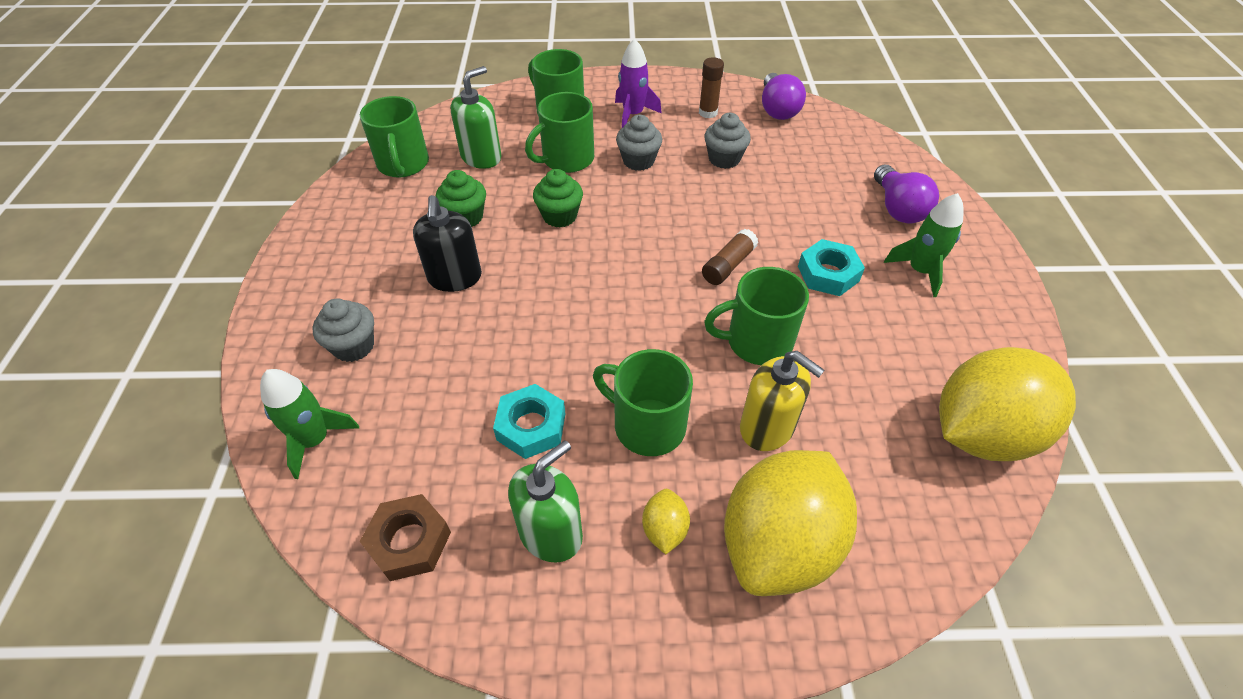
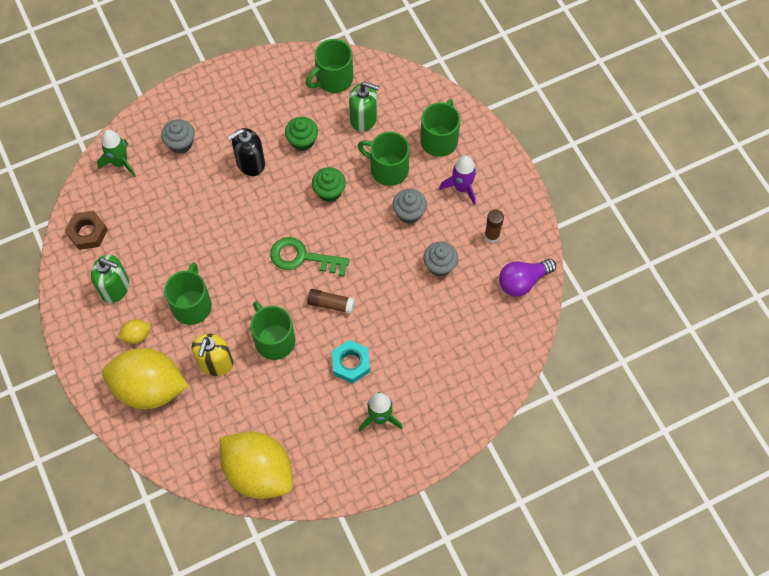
camera: 65 degrees right, 15 degrees up
turquoise nut [493,384,565,459] -> none
purple light bulb [874,165,939,224] -> none
none -> green key [270,237,350,277]

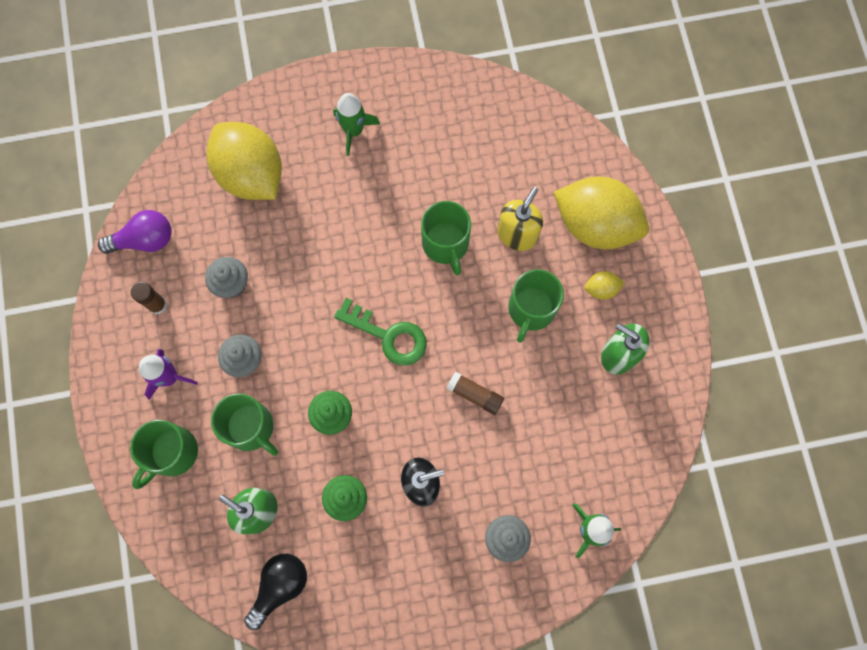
camera: 165 degrees left, 10 degrees up
brown nut [65,211,108,250] -> none
yellow lemon [220,431,293,499] -> yellow lemon moved to [207,122,282,200]
green mug [306,39,353,93] -> black light bulb [244,554,307,630]
brown glue stick [307,289,355,314] -> brown glue stick moved to [446,372,504,415]
turquoise nut [332,340,370,384] -> none

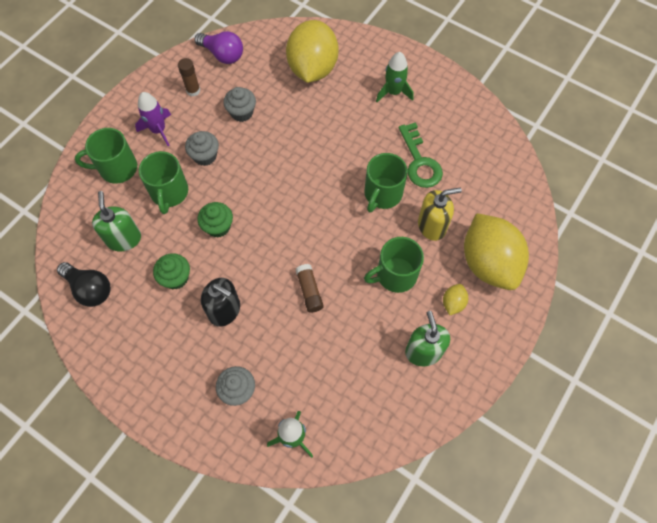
camera: 45 degrees right, 10 degrees down
black light bulb [244,554,307,630] -> black light bulb turned 45 degrees clockwise [57,262,111,307]
green key [334,298,427,366] -> green key moved to [399,122,443,188]
yellow lemon [584,271,625,300] -> yellow lemon turned 75 degrees clockwise [443,284,468,315]

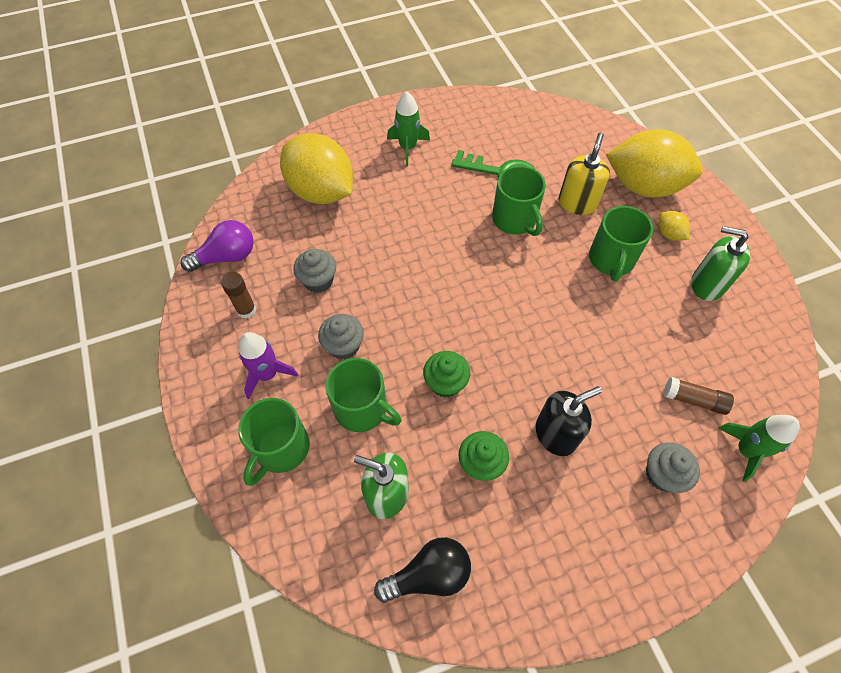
camera: 55 degrees left, 5 degrees down
brown glue stick [296,264,324,313] -> brown glue stick moved to [664,377,734,415]

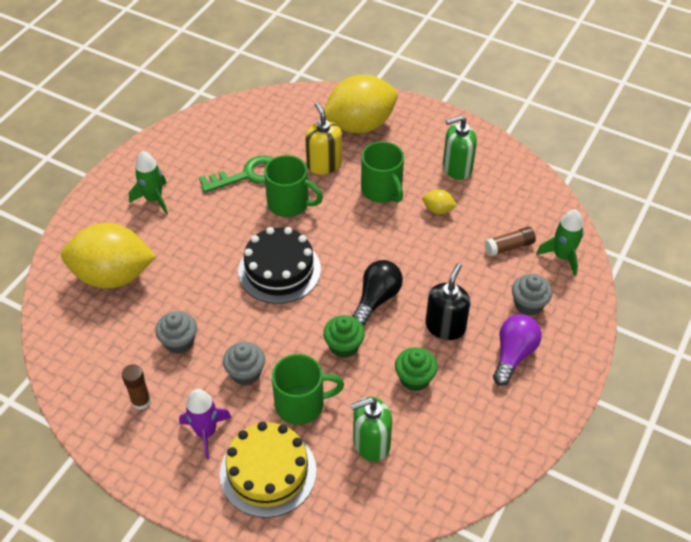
camera: 40 degrees left, 10 degrees down
purple light bulb [181,220,254,272] -> purple light bulb moved to [493,314,542,386]
green mug [238,398,310,486] -> yellow cake [220,422,316,518]
black light bulb [374,537,471,603] -> black light bulb moved to [352,260,403,326]
yellow lemon [658,211,690,241] -> yellow lemon moved to [422,189,457,214]
none -> black cake [238,227,321,304]

